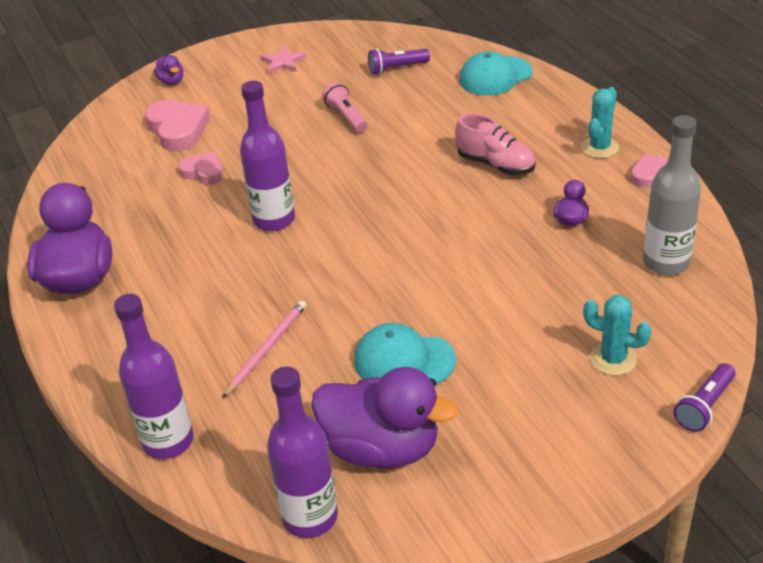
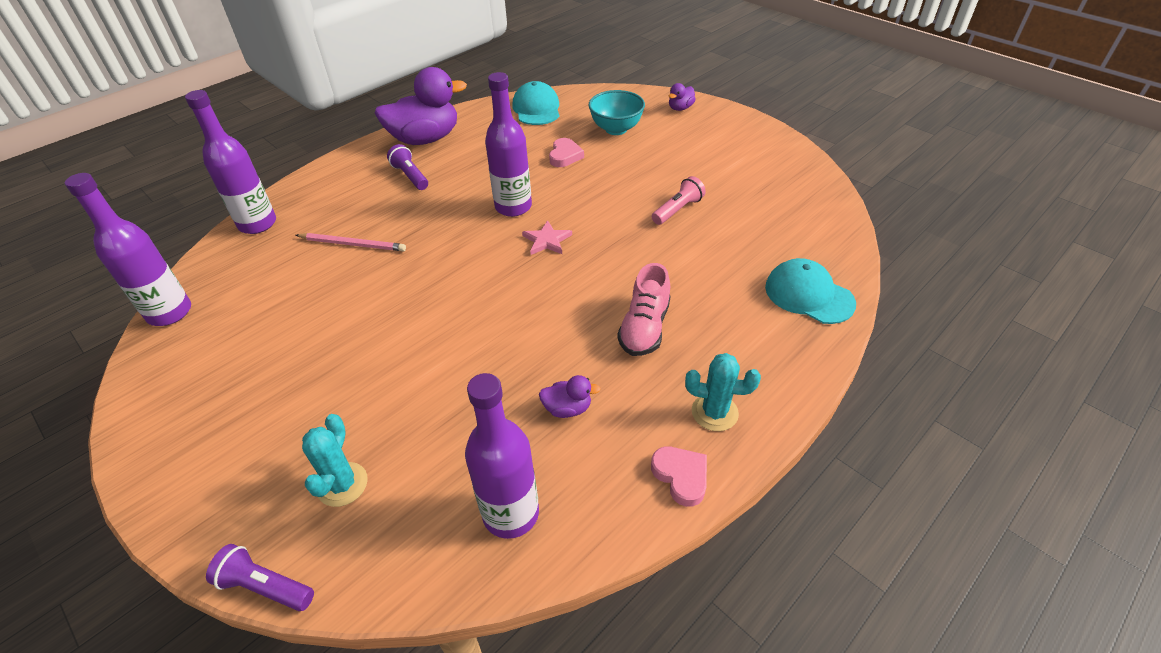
camera: 70 degrees right, 5 degrees up
pink heart [145,100,210,151] -> turquoise bowl [588,90,645,135]
pink star [261,46,306,73] -> pink star moved to [522,220,572,255]
purple duck [312,367,459,469] -> none
turquoise cap [354,323,456,384] -> turquoise cap moved to [512,81,559,125]
purple flashlight [368,48,430,75] -> purple flashlight moved to [387,144,428,190]
grey bottle [643,115,701,276] -> purple bottle [465,373,539,539]

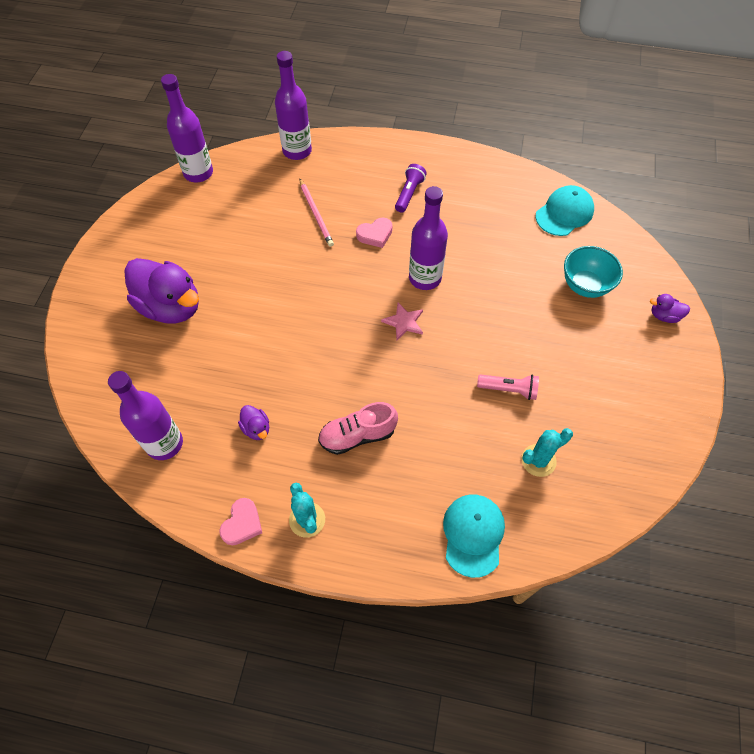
camera: 55 degrees right, 15 degrees up
purple flashlight [206,544,314,611] -> none
turquoise cactus [302,414,368,507] -> turquoise cactus moved to [521,428,573,477]
purple duck [375,67,467,145] -> purple duck moved to [124,258,199,323]
pink heart [549,138,584,167] -> pink heart moved to [356,218,393,248]

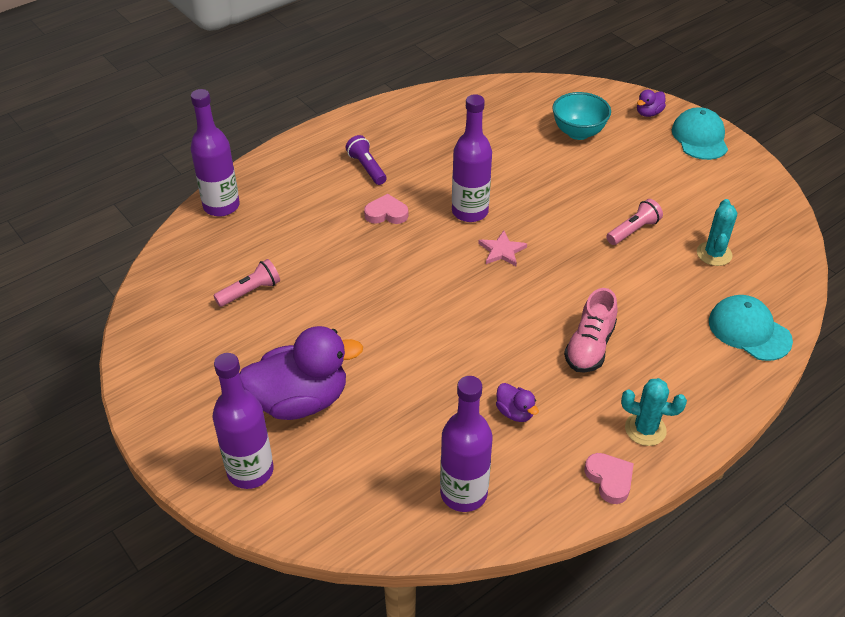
camera: 50 degrees left, 15 degrees down
purple bottle [161,74,213,182] -> purple bottle moved to [212,353,273,489]
purple duck [238,405,269,440] -> purple duck turned 45 degrees clockwise [496,383,539,422]
pink pencil [300,179,334,247] -> none
pink heart [356,218,393,248] -> pink heart turned 105 degrees counterclockwise [364,194,408,224]
turquoise cap [535,185,594,236] -> turquoise cap moved to [672,107,728,160]
none -> pink flashlight [213,259,280,307]

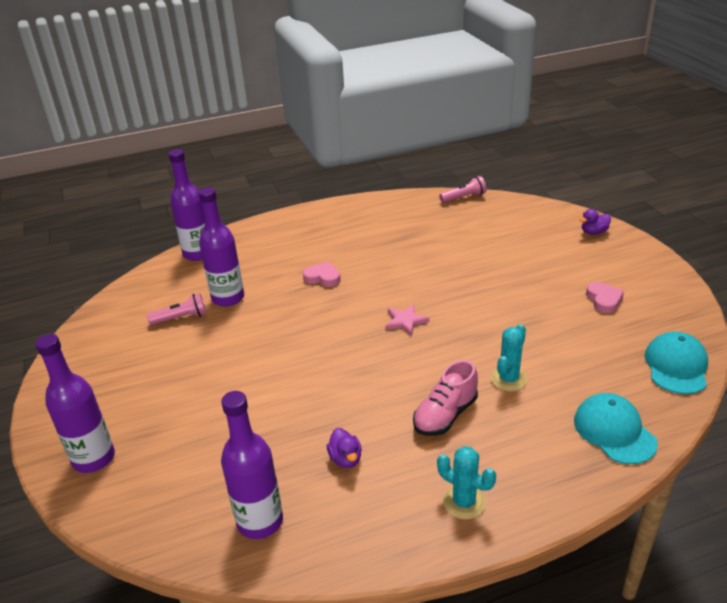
camera: 20 degrees right, 10 degrees down
purple duck [240,326,363,420] -> none
purple flashlight [346,135,387,185] -> none
purple bottle [452,94,492,222] -> purple bottle moved to [199,187,244,307]
turquoise bowl [552,92,611,140] -> none
pink heart [584,453,634,504] -> pink heart moved to [586,282,624,313]
pink flashlight [606,199,663,245] -> pink flashlight moved to [439,176,486,203]
turquoise cap [672,107,728,160] -> turquoise cap moved to [645,332,708,394]
turquoise cactus [697,199,737,266] -> turquoise cactus moved to [491,324,527,391]

